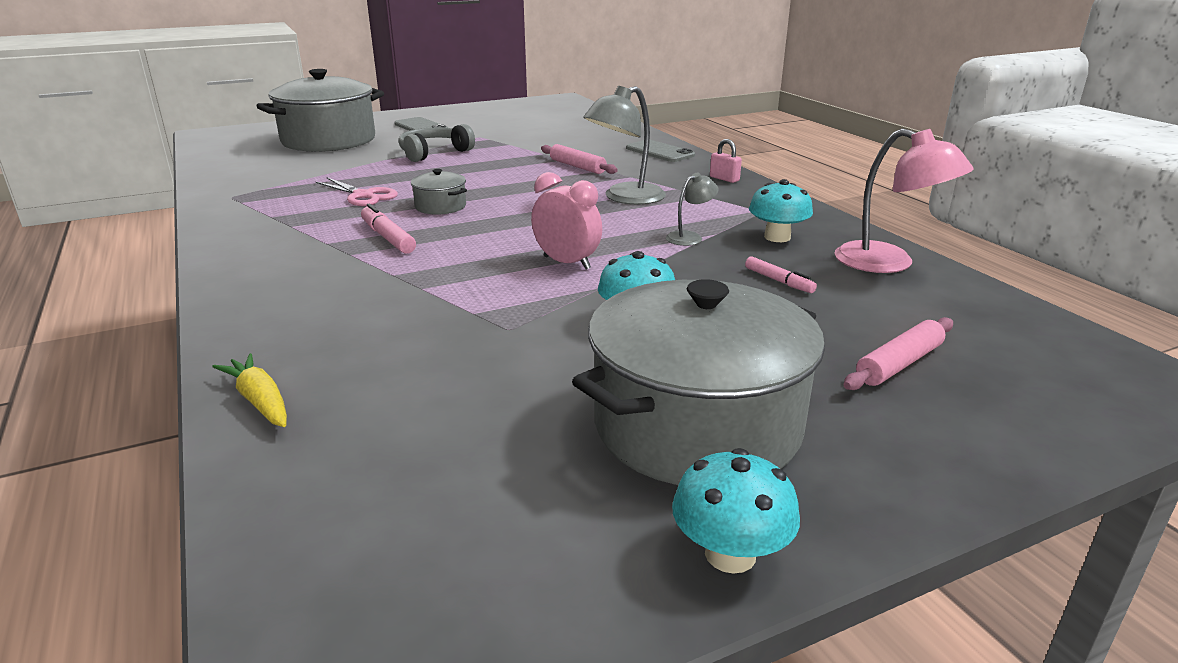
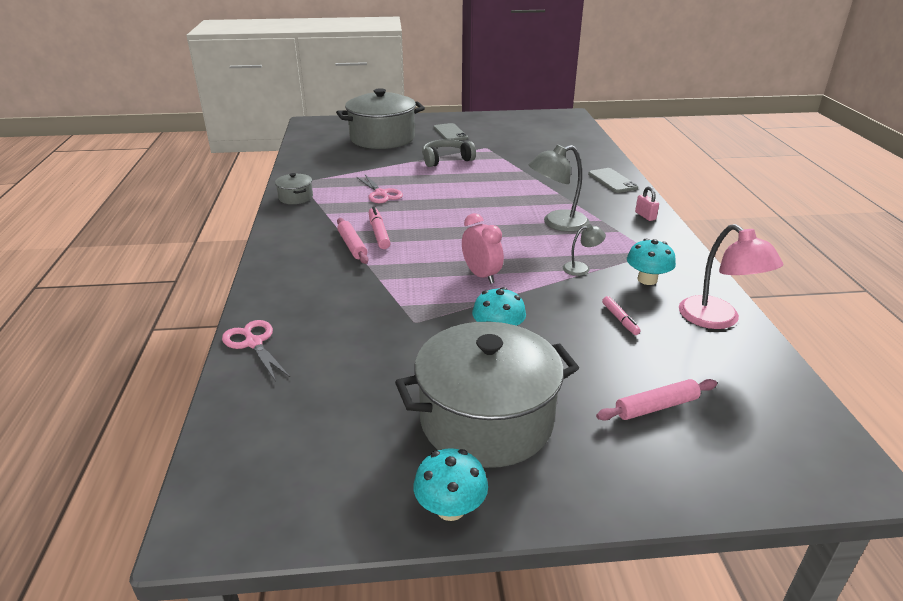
camera: 20 degrees right, 5 degrees up
yellow carrot [212,353,287,427] -> pink scissors [222,320,290,381]
grey pot [411,169,467,215] -> grey pot moved to [275,173,313,204]
pink rolling pin [541,144,618,174] -> pink rolling pin moved to [337,218,368,264]

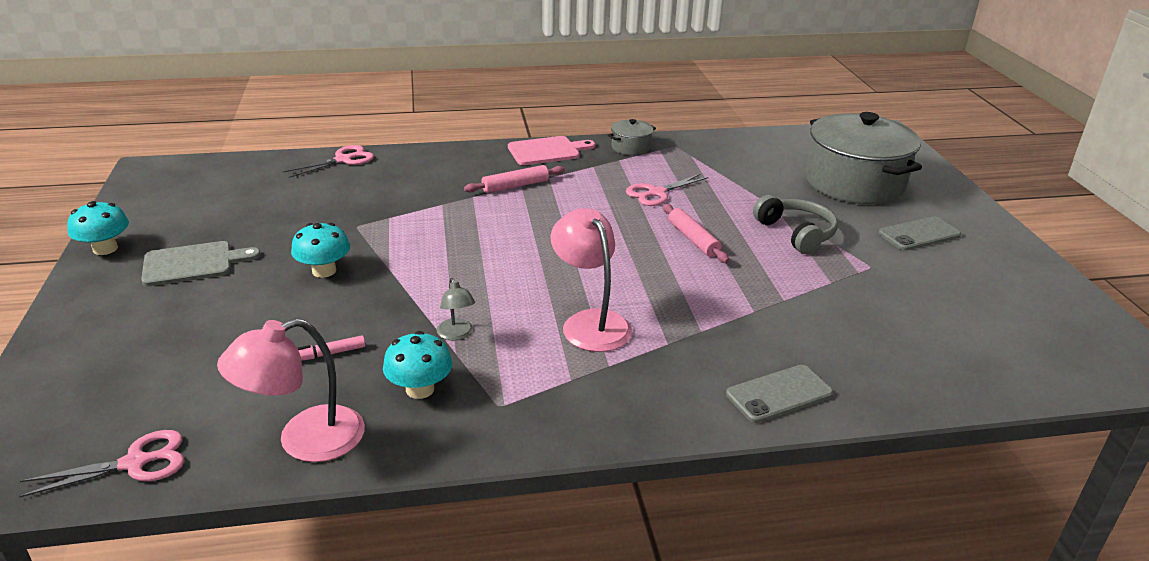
camera: 85 degrees right, 0 degrees up
pink marker [369,207,390,249] -> none
grey pot [395,322,579,468] -> grey cutting board [141,241,261,286]
pink clock [462,213,504,284] -> none
grey lamp [529,144,590,232] -> pink lamp [550,208,632,352]
pink rolling pin [596,379,717,421] -> pink rolling pin moved to [663,204,729,263]
pink padlock [635,186,659,221] -> none
none -> pink scissors [19,430,184,498]
none -> pink cutting board [508,136,595,165]

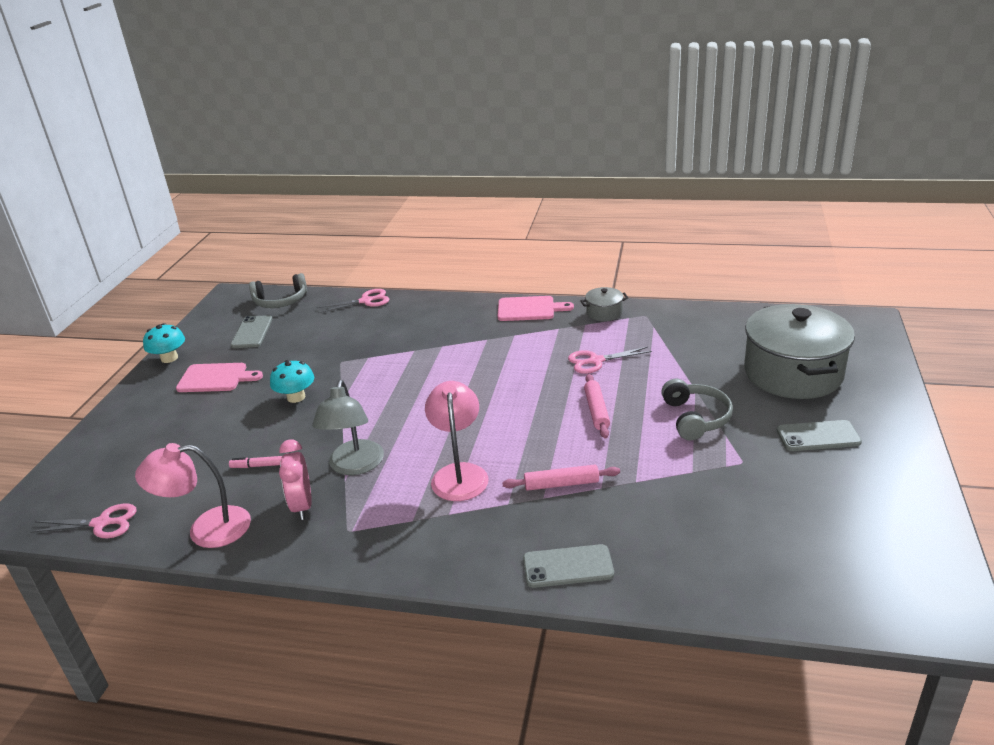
camera: 25 degrees right, 0 degrees up
grey cutting board [141,241,261,286] -> pink cutting board [176,363,263,392]
turquoise mushroom [383,331,453,399] -> pink clock [279,440,312,520]
grey lamp [437,278,475,341] -> grey lamp [312,380,384,475], size x1.93
pink rolling pin [464,165,565,193] -> pink rolling pin moved to [502,465,620,491]
none -> grey phone [231,315,273,348]
none -> grey headphones [249,273,307,308]

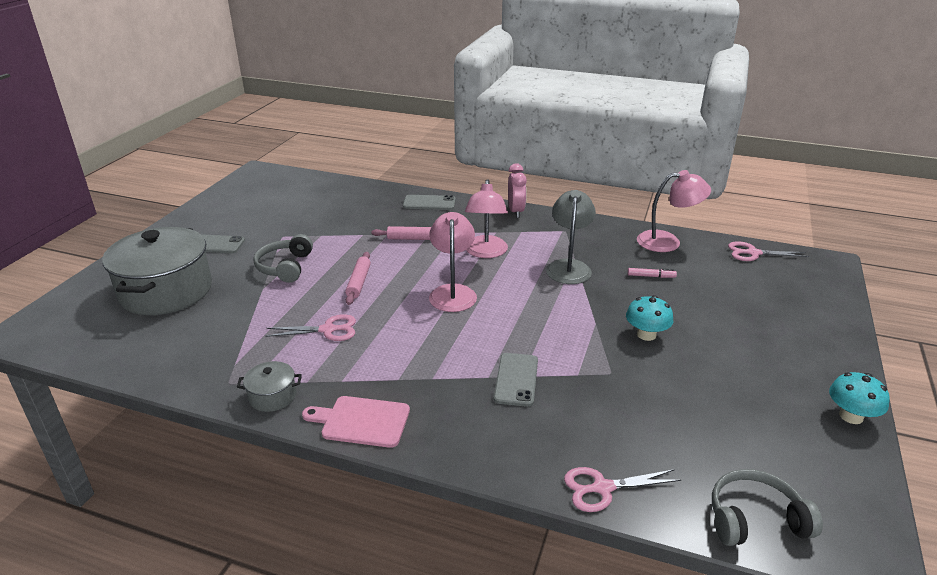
camera: 175 degrees left, 0 degrees up
pink cutting board [176,363,263,392] -> none
grey phone [231,315,273,348] -> grey phone moved to [494,353,538,407]
pink clock [279,440,312,520] -> pink clock moved to [508,163,527,218]
none -> pink lamp [429,212,477,312]

